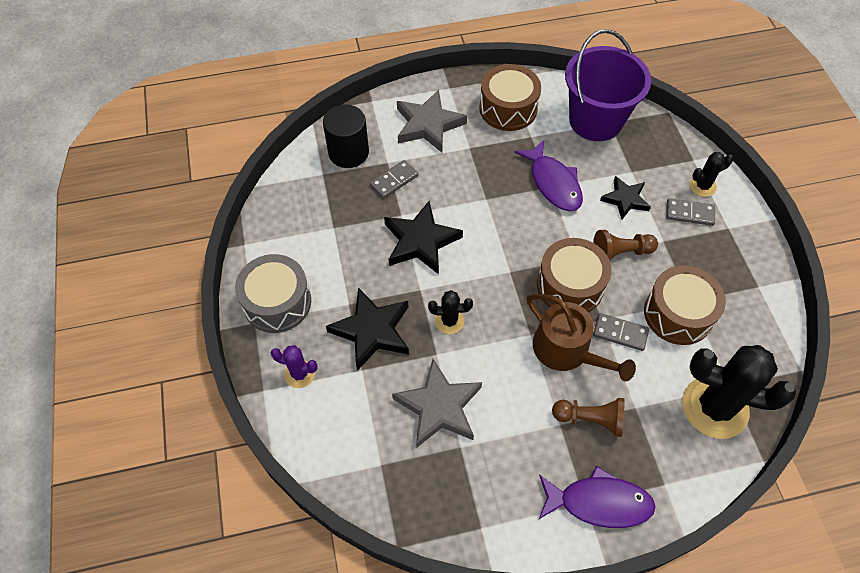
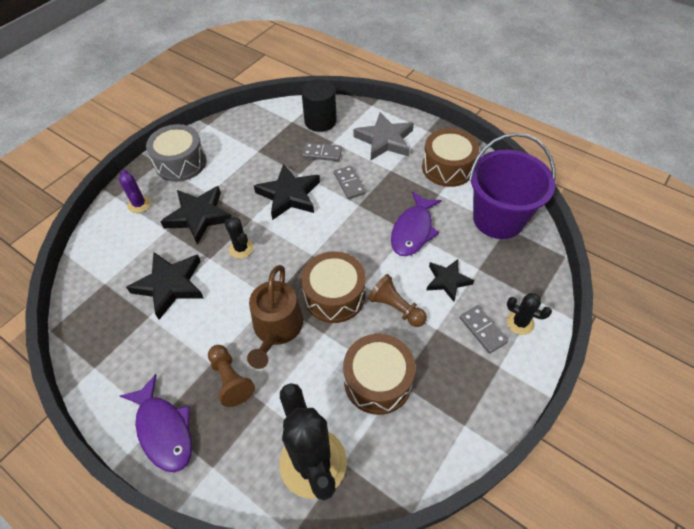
camera: 50 degrees right, 5 degrees down
grey star [392,359,482,448] -> black star [126,252,204,320]
grey domino [593,313,649,351] -> grey domino moved to [334,166,366,199]

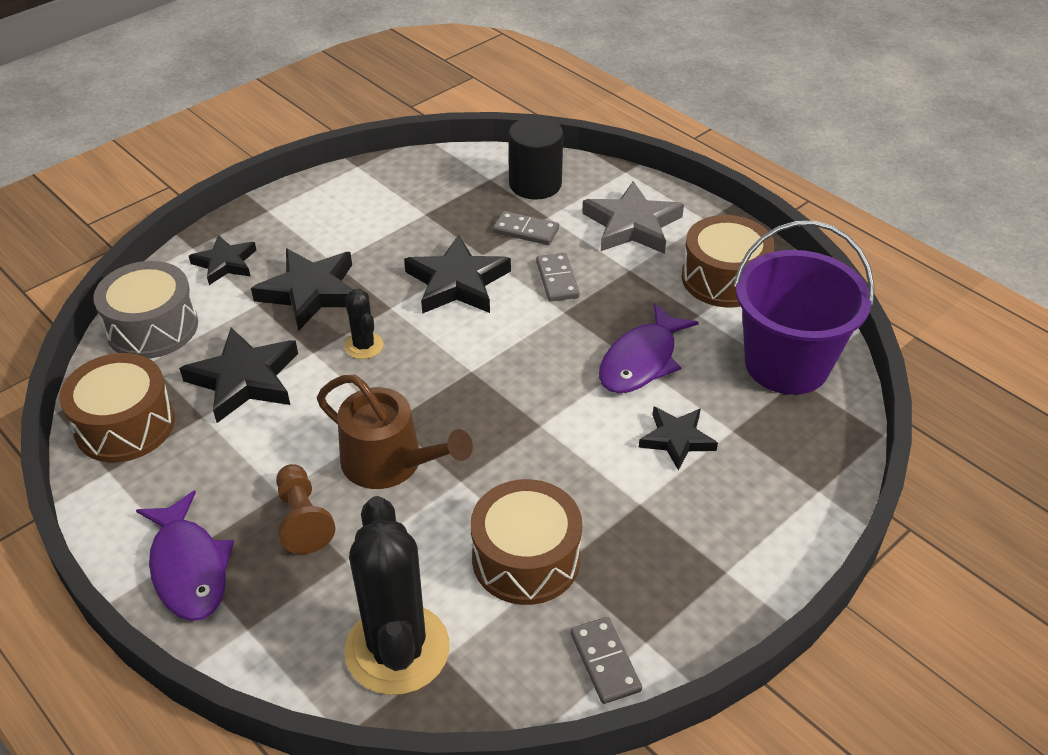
camera: 10 degrees right, 10 degrees down
purple cactus [119,170,151,213] -> black star [189,235,256,285]
grey drum [146,124,206,182] -> grey drum moved to [93,261,198,359]
brown watering can [247,265,303,369] -> brown watering can turned 75 degrees counterclockwise [317,375,473,489]
brown drum [301,251,366,323] -> brown drum moved to [59,353,175,462]
brown pawn [368,274,427,327] -> none
grey domino [460,305,508,354] -> grey domino moved to [570,617,642,704]
black cactus [507,293,552,335] -> none

